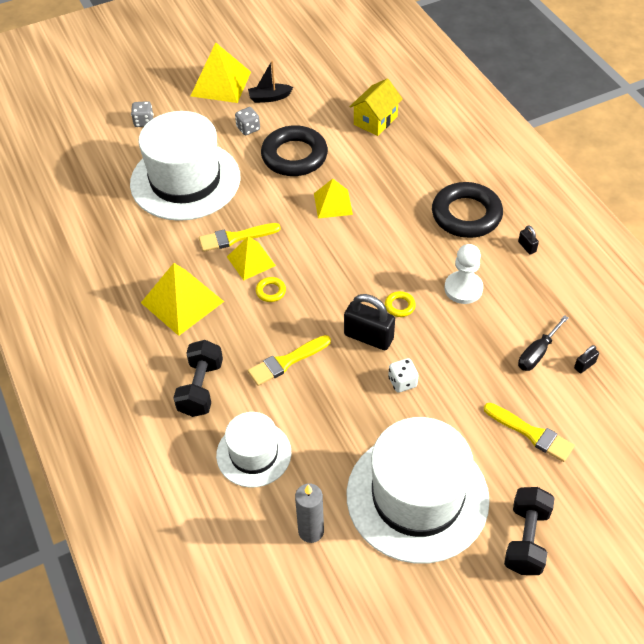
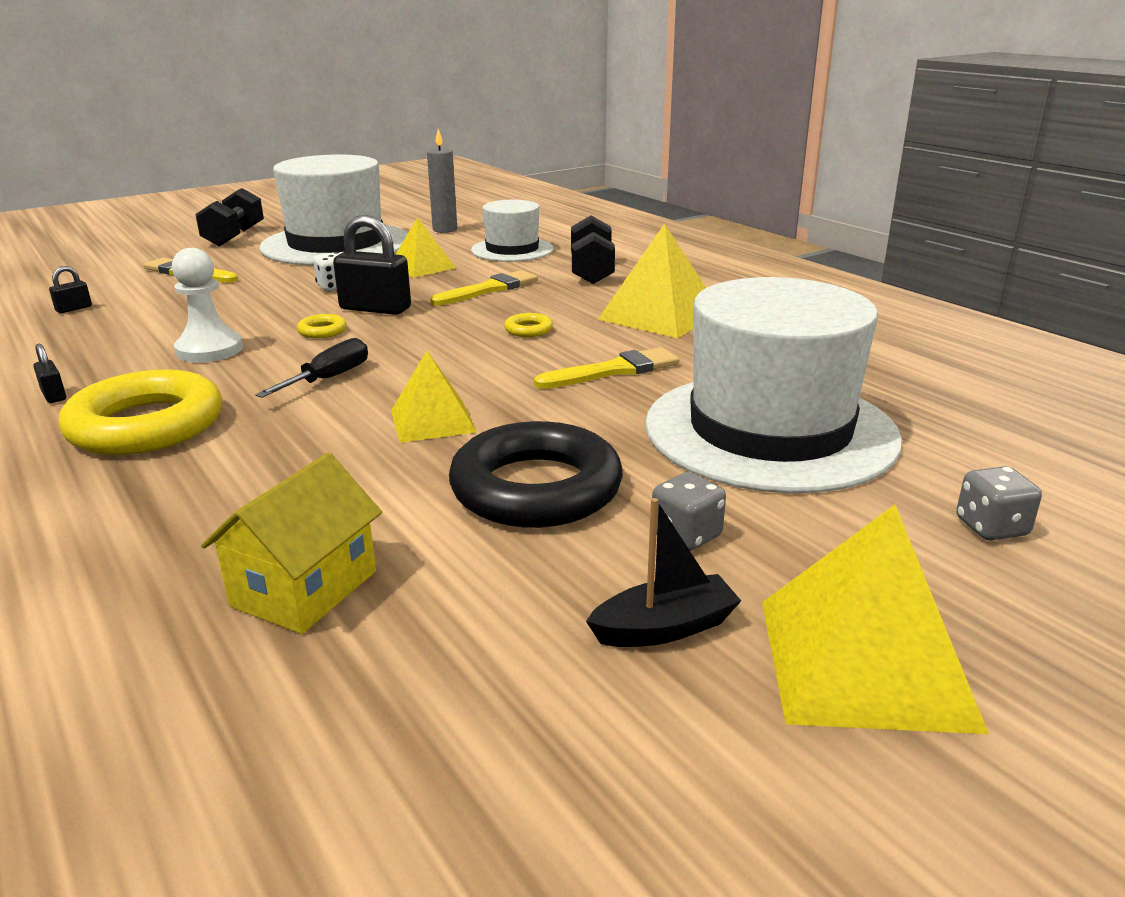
camera: 170 degrees right, 25 degrees down
yellow pyramid [227,236,276,281] -> yellow pyramid moved to [395,218,456,278]
black ring [432,182,503,238] -> yellow ring [59,369,222,455]
black screwdriver [518,315,568,371] -> black screwdriver moved to [255,338,368,398]

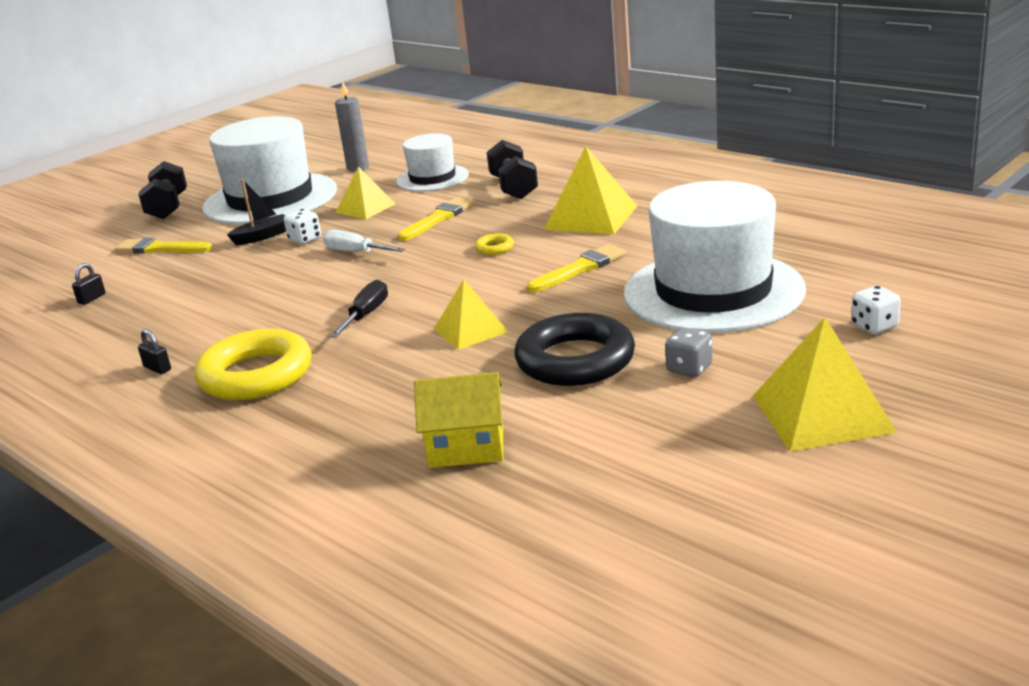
camera: 10 degrees left, 0 degrees up
white pawn [172,248,243,362] -> none
yellow house [201,453,382,634] -> yellow house turned 75 degrees clockwise [414,372,503,468]
yellow ring [297,314,347,338] -> none
black padlock [333,215,411,315] -> white screwdriver [323,230,405,252]
black boat [586,498,741,647] -> black boat moved to [227,179,286,245]
grey dice [956,466,1042,540] -> white dice [851,286,901,334]

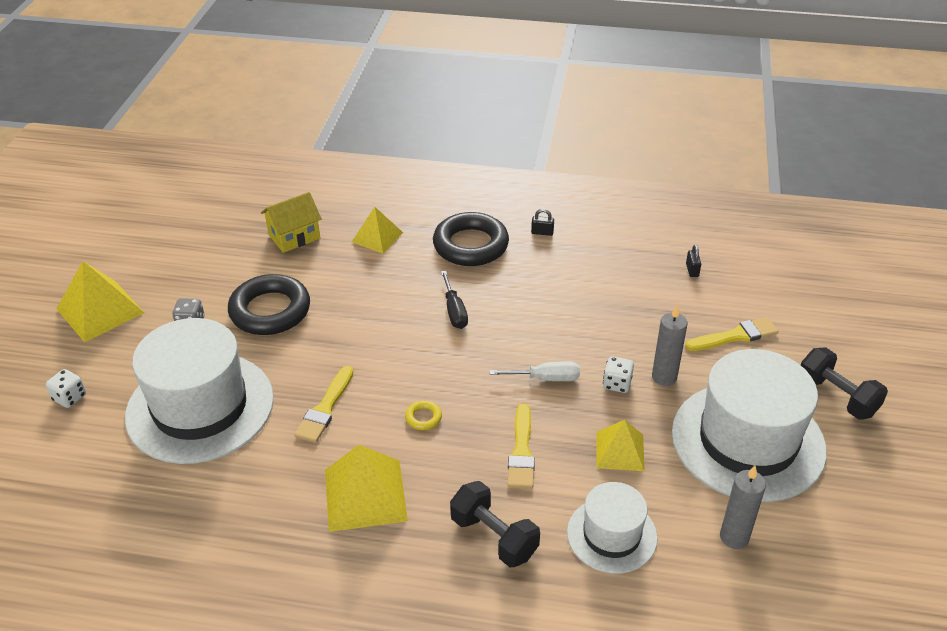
camera: 145 degrees right, 15 degrees up
yellow ring [195,329,312,400] -> black ring [433,212,509,266]
black boat [227,179,286,245] -> grey candle [652,305,687,386]
yellow pyramid [434,279,508,350] -> yellow pyramid moved to [352,207,403,253]

